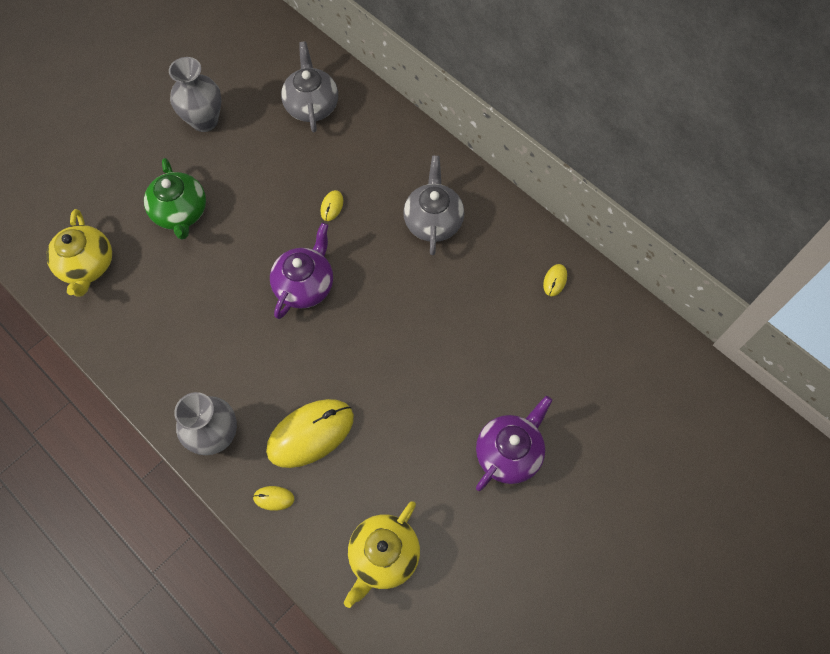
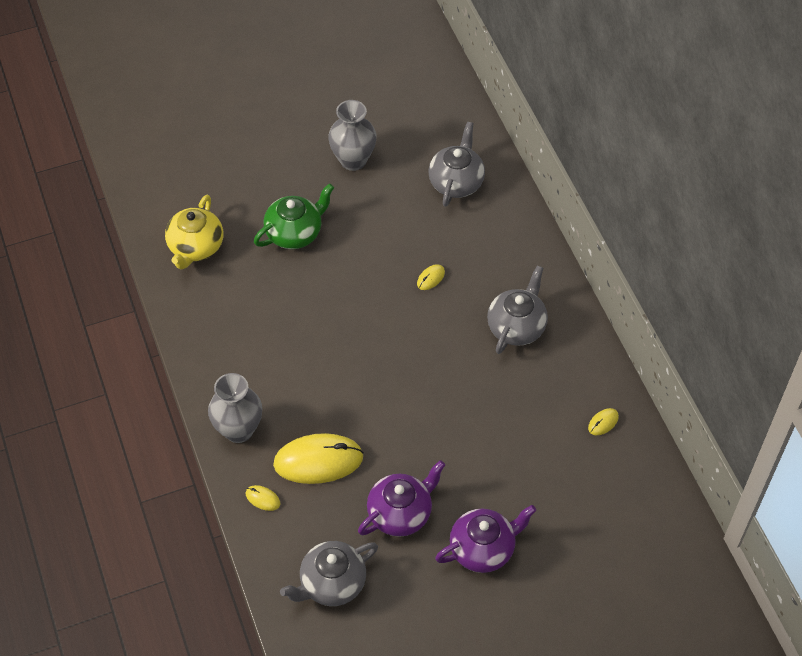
camera: 25 degrees right, 10 degrees down
green teapot [144,158,206,240] -> green teapot turned 135 degrees counterclockwise [254,183,334,249]
purple teapot [270,223,333,319] -> purple teapot moved to [358,460,445,537]
yellow teapot [344,501,420,608] -> grey teapot [280,541,378,606]

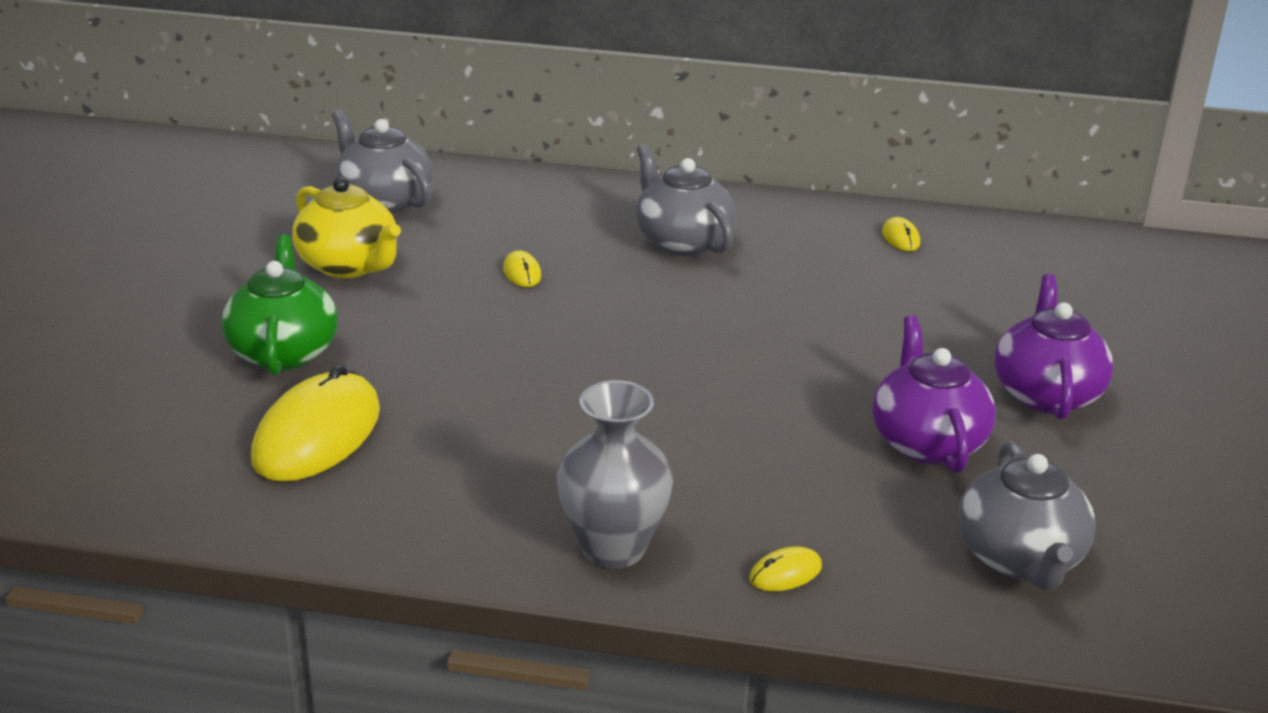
camera: 60 degrees left, 25 degrees down
yellow teapot [165,195,223,270] -> yellow teapot moved to [292,177,401,278]
yellow mouse [273,433,364,484] -> yellow mouse moved to [251,365,380,482]
grey vase [328,100,377,171] -> none

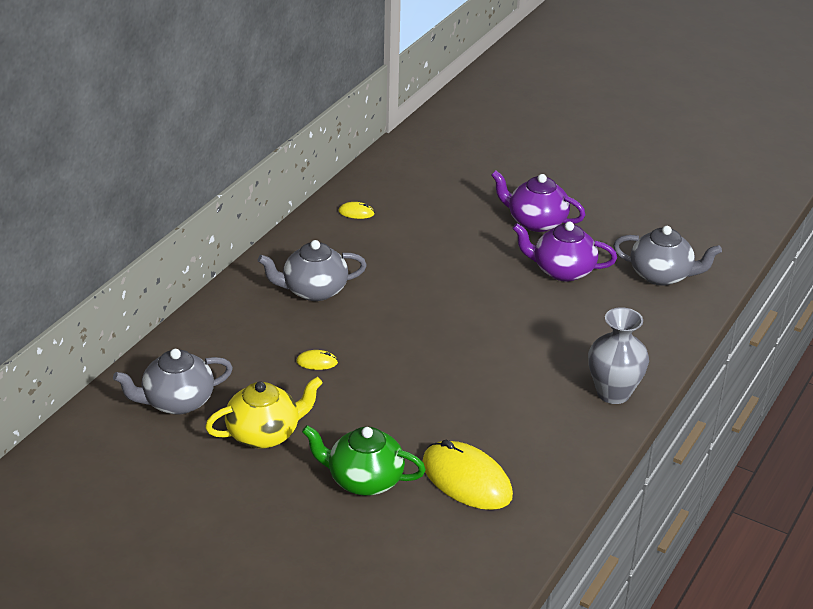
camera: 70 degrees left, 5 degrees up
yellow mouse [749,546,822,591] -> none

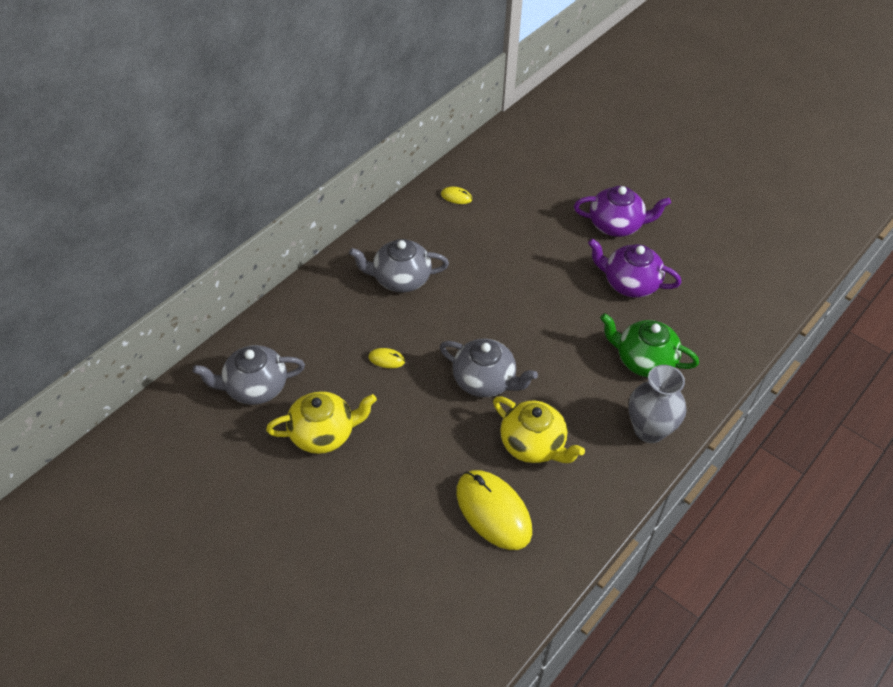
camera: 10 degrees right, 15 degrees up
green teapot [302,425,426,496] -> green teapot moved to [600,313,699,377]
purple teapot [491,170,585,232] -> purple teapot turned 150 degrees clockwise [574,186,671,237]
grey teapot [613,226,722,286] -> grey teapot moved to [440,339,538,397]
none -> yellow teapot [493,396,585,463]

